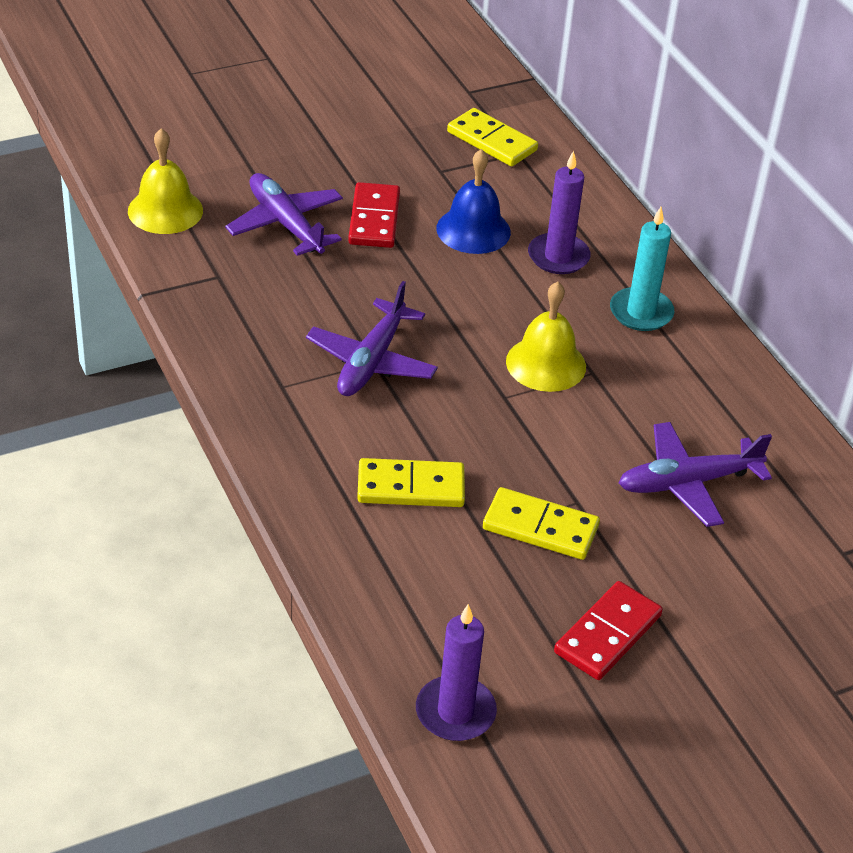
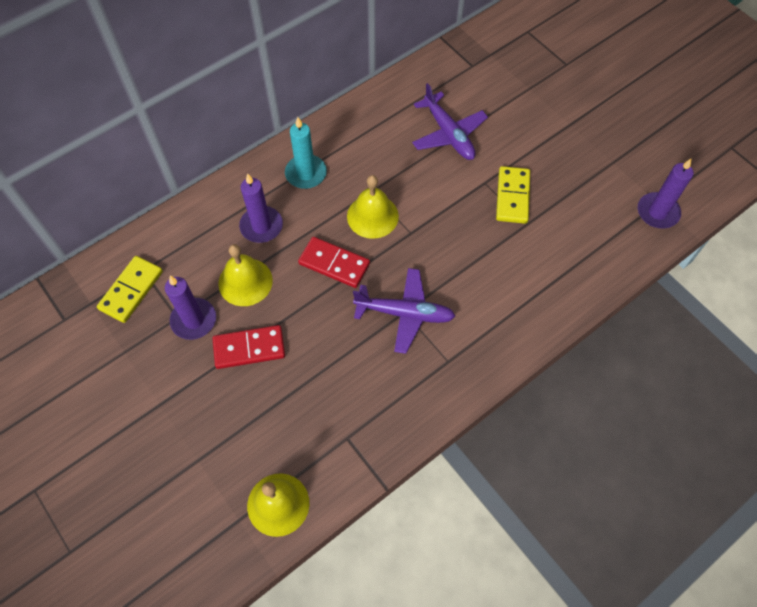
camera: 100 degrees left, 20 degrees up
purple plane [225,173,343,256] -> none
yellow domino [357,458,465,507] -> none
blue bell [437,149,511,254] -> yellow bell [218,244,273,306]
red domino [554,581,663,680] -> red domino moved to [298,237,370,288]
none -> purple candle [165,276,216,340]

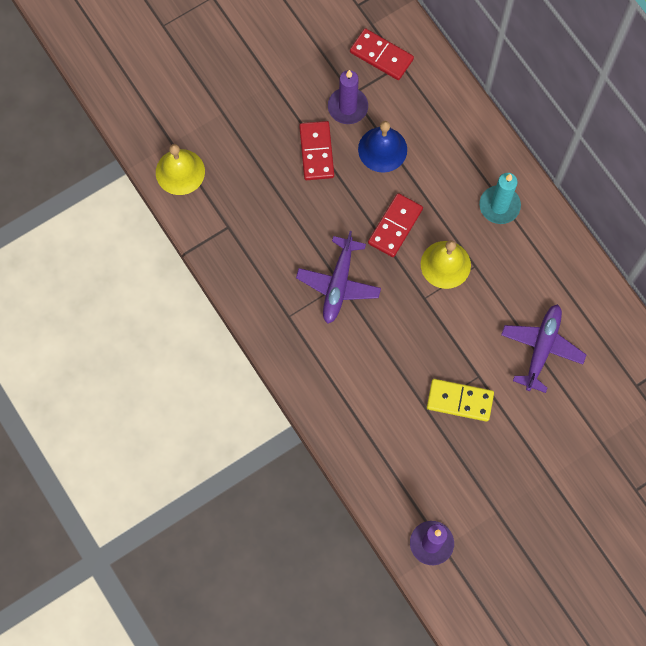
camera: 95 degrees right, 10 degrees up
yellow domino [97,256,163,323] -> red domino [350,28,414,80]
yellow bell [218,244,273,306] -> blue bell [358,121,407,173]
purple candle [239,173,283,243] -> none
purple plane [412,83,488,160] -> purple plane turned 135 degrees clockwise [501,304,586,393]

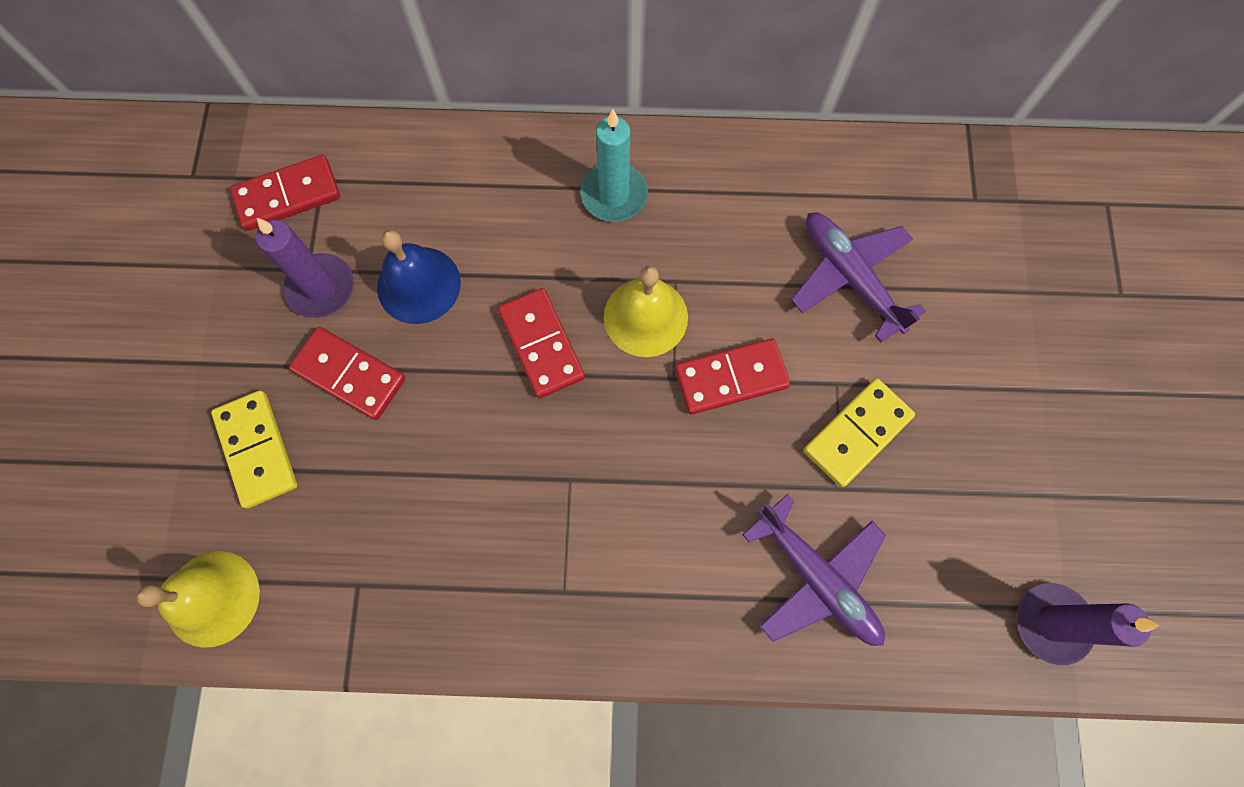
camera: 55 degrees left, 0 degrees up
purple plane [296,231,381,324] -> purple plane moved to [742,494,886,646]
none -> yellow domino [211,390,297,509]
none -> red domino [675,338,790,414]

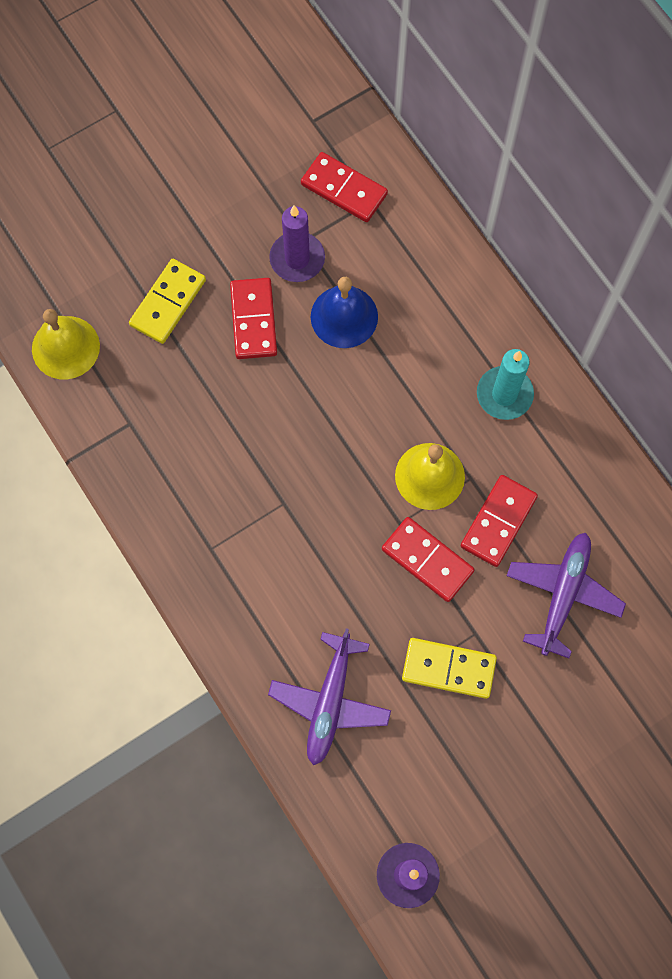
camera: 55 degrees right, 0 degrees up
red domino [498,288,585,398] -> red domino moved to [461,475,538,567]

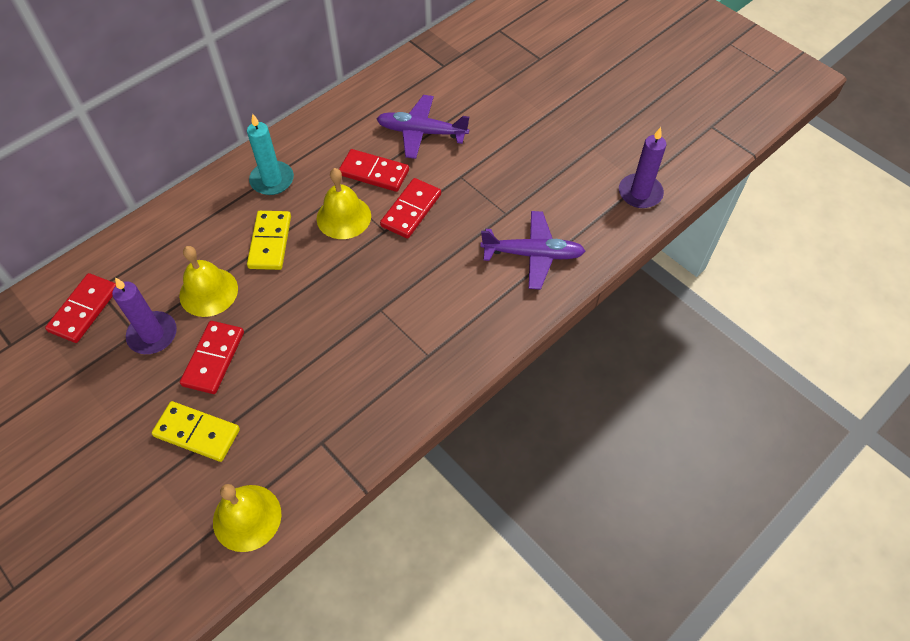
camera: 100 degrees left, 15 degrees down
red domino [230,278,277,359] -> red domino turned 60 degrees counterclockwise [180,321,244,394]
blue bell [311,277,378,348] -> yellow bell [179,246,238,317]
yellow domino [402,638,497,699] -> yellow domino moved to [247,211,291,270]

